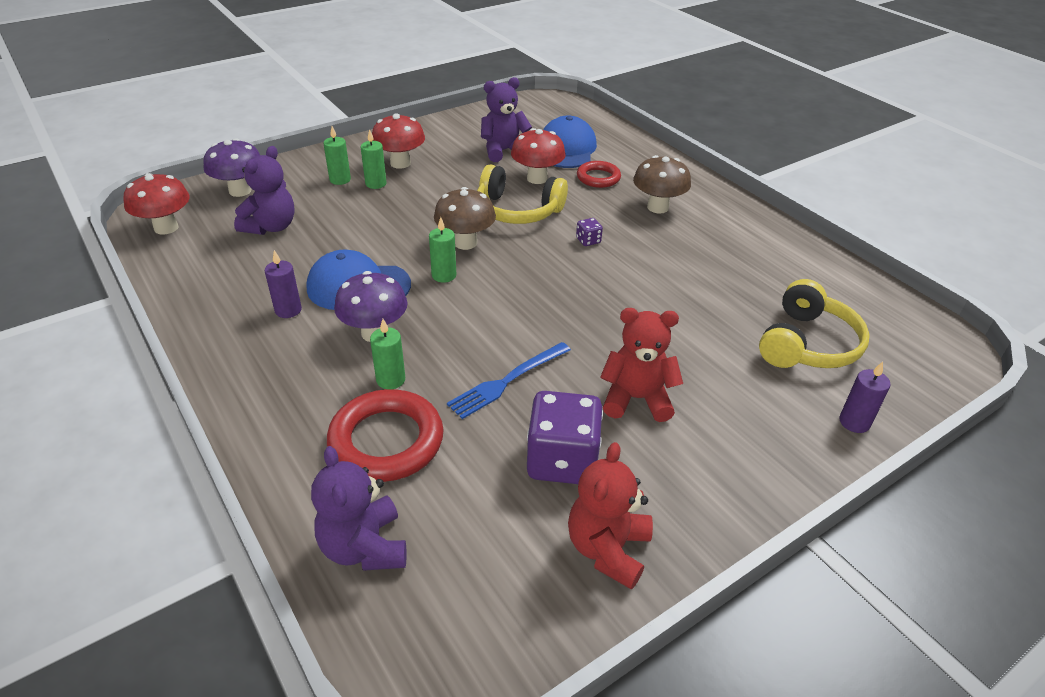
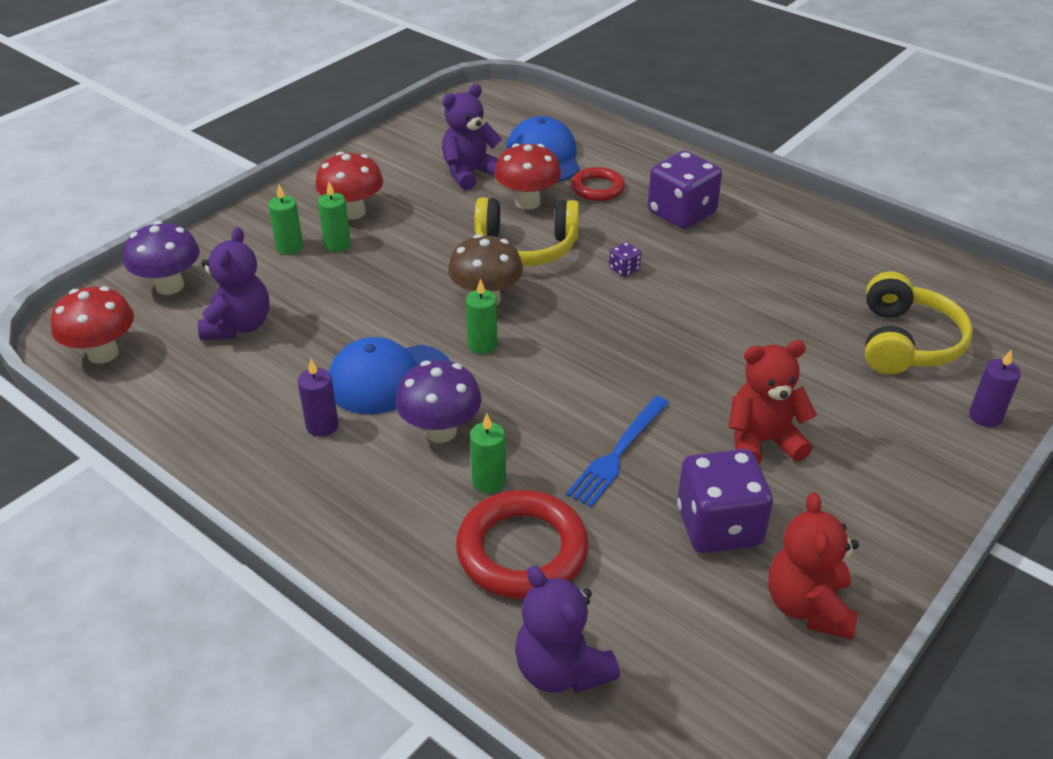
camera: 15 degrees left, 0 degrees up
brown mushroom [633,155,691,214] -> purple dice [648,151,722,229]

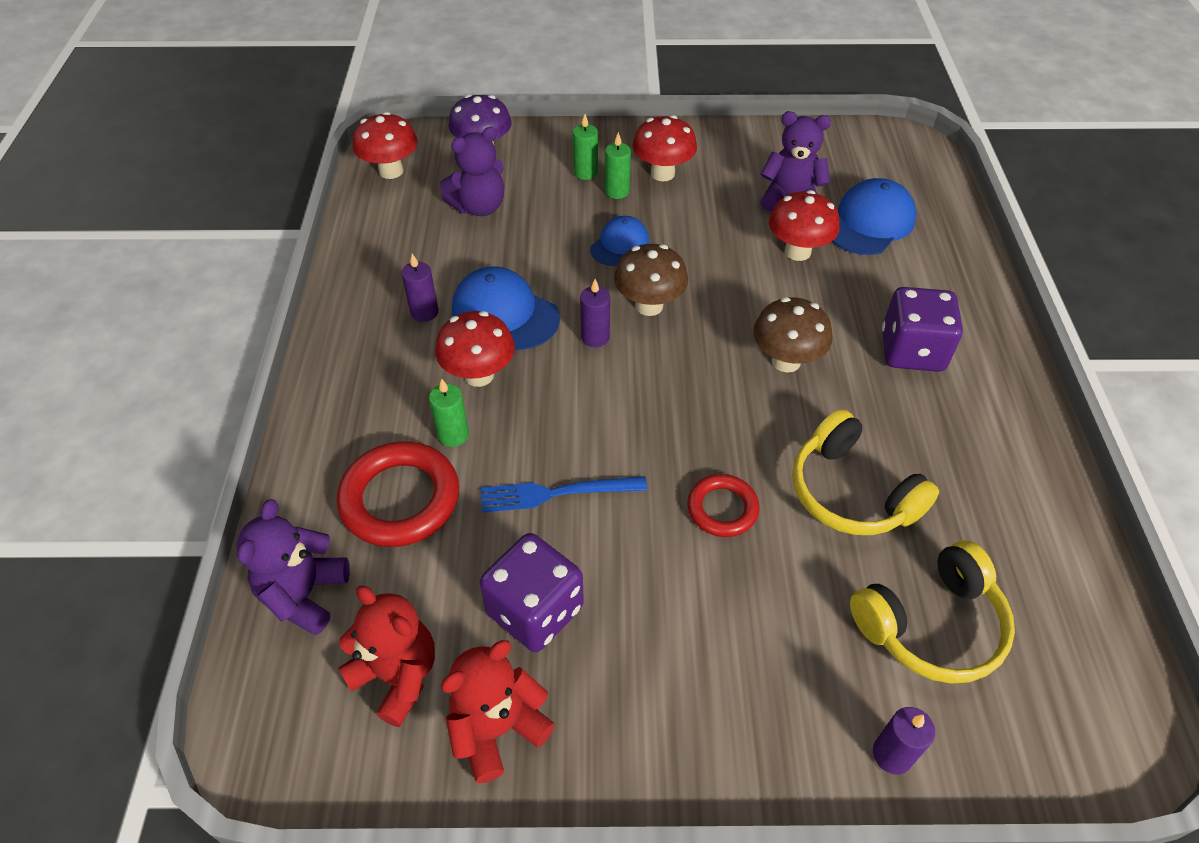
camera: 50 degrees right, 10 degrees up
purple mushroom [395,360,482,443] -> red mushroom [435,311,515,387]
green candle [466,278,498,354] -> purple candle [580,279,610,347]
yellow headphones [474,197,579,266] -> yellow headphones moved to [792,409,939,535]
red ring [571,167,625,201] -> red ring moved to [687,474,760,537]
purple dice [609,242,641,277] -> brown mushroom [753,297,832,372]
red teddy bear [729,340,817,464] -> red teddy bear moved to [338,586,435,727]
none -> blue cap [590,216,649,266]

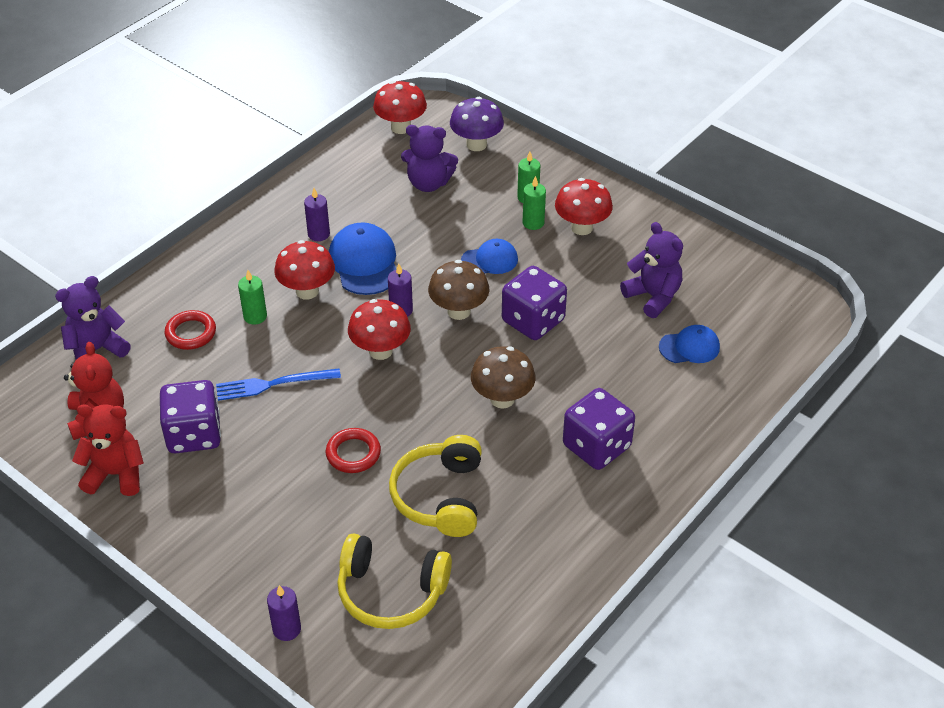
camera: 40 degrees right, 5 degrees down
red ring [337,441,459,547] -> red ring [165,310,216,350], size x0.59
blue fork [481,476,647,513] -> blue fork turned 45 degrees counterclockwise [216,368,341,401]
red mushroom [769,190,840,261] -> red mushroom moved to [348,299,411,360]
blue cap [832,178,917,255] -> blue cap [659,325,720,363], size x0.63
none -> purple dice [502,266,567,340]

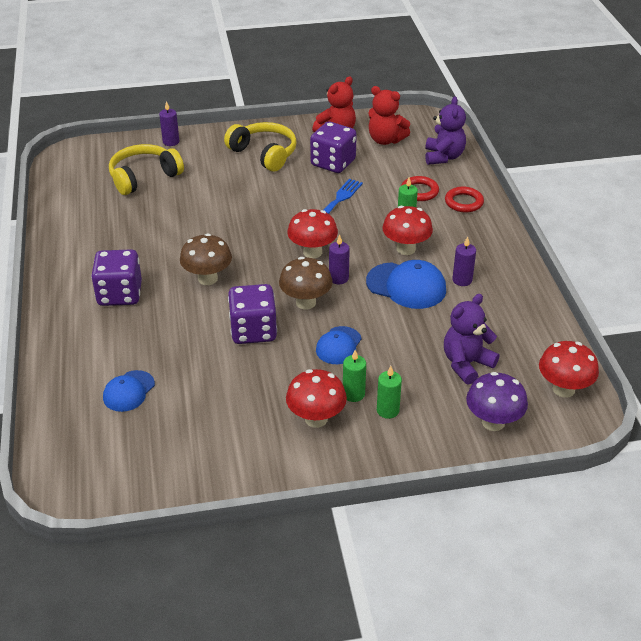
camera: 130 degrees right, 5 degrees down
red ring [326,428,381,473] -> red ring moved to [445,187,484,213]
yellow headphones [389,435,482,537] -> yellow headphones moved to [224,122,297,172]
purple teddy bear [620,222,683,318] -> none

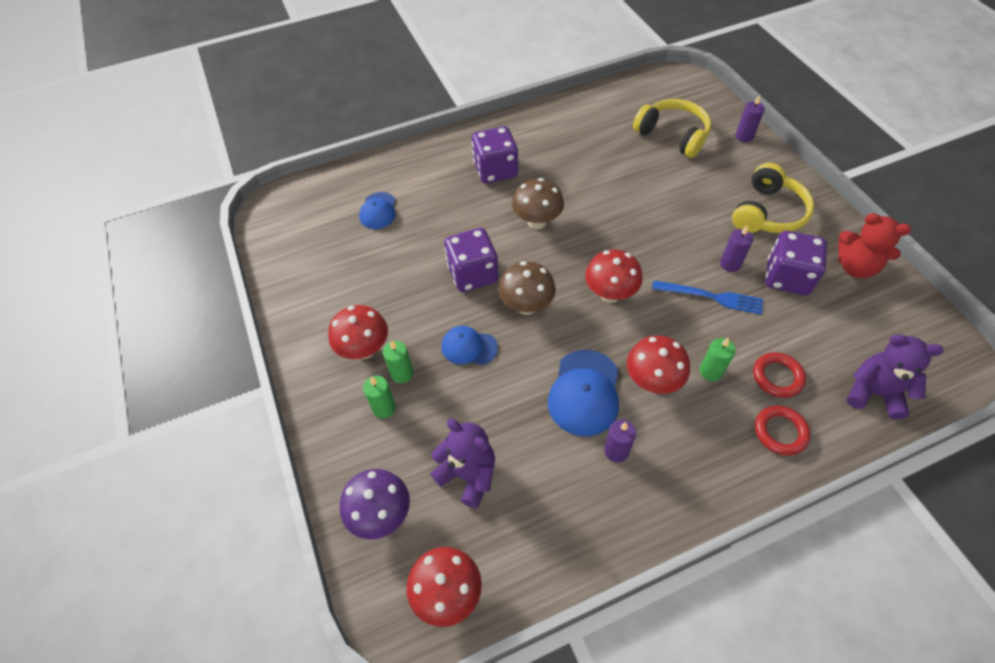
camera: 80 degrees right, 15 degrees up
blue cap [103,370,155,412] -> blue cap turned 105 degrees counterclockwise [359,192,396,229]
purple candle [329,235,350,284] -> purple candle moved to [720,225,753,272]
red teddy bear [368,86,410,145] -> none
purple teddy bear [425,96,466,165] -> purple teddy bear turned 150 degrees counterclockwise [847,334,944,420]

